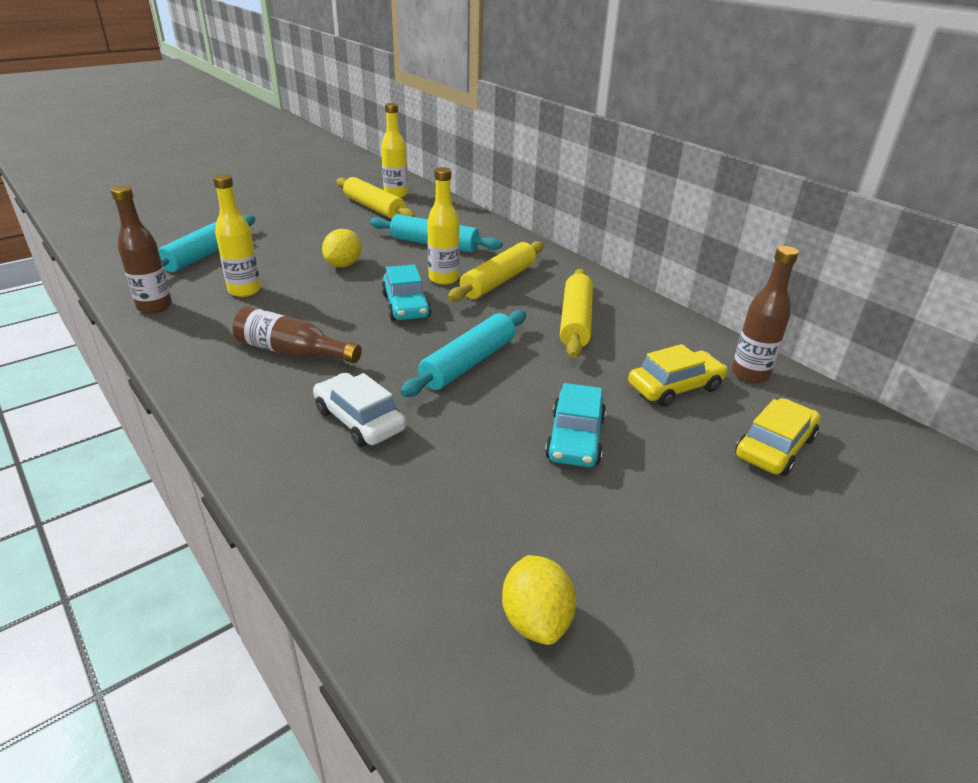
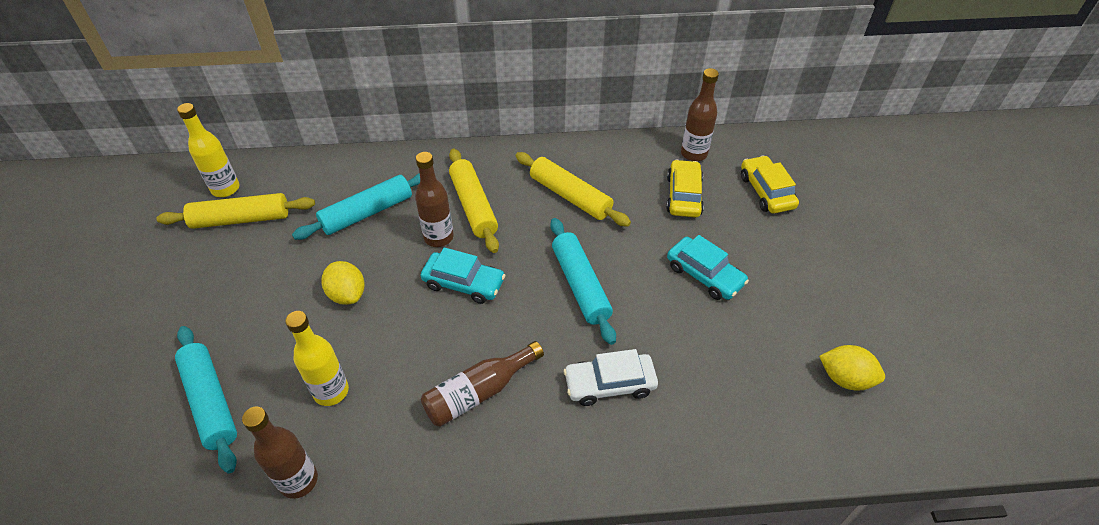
camera: 55 degrees left, 15 degrees up
yellow bottle [427,167,460,285] -> brown bottle [415,152,454,247]

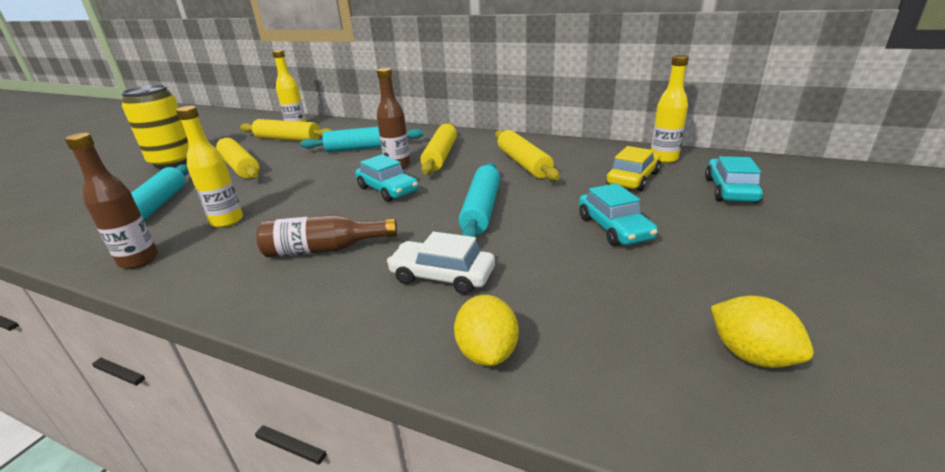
camera: 30 degrees right, 20 degrees down
yellow lemon [322,261,365,305] -> yellow lemon moved to [454,295,519,366]
brown bottle [681,68,719,161] -> yellow bottle [651,55,689,163]
yellow car [741,155,799,214] -> turquoise car [705,156,763,203]
none -> yellow can [121,84,189,169]
none -> yellow rolling pin [216,138,259,179]

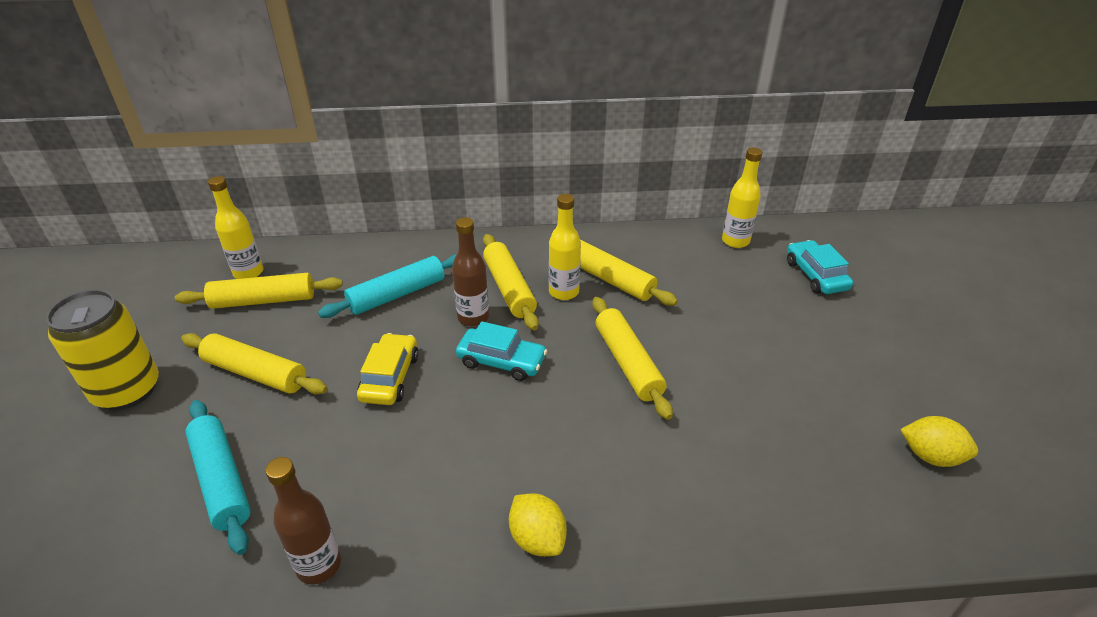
camera: 30 degrees left, 10 degrees up
yellow bottle [176,106,243,228] -> yellow bottle moved to [549,194,581,300]
brown bottle [256,215,397,257] -> none
white car [387,232,495,295] -> none
yellow lemon [454,295,519,366] -> yellow lemon moved to [509,494,567,556]
turquoise rolling pin [458,162,500,238] -> yellow rolling pin [592,297,673,420]
turquoise car [579,183,658,246] -> none
yellow car [606,146,661,191] -> yellow car moved to [357,333,419,405]

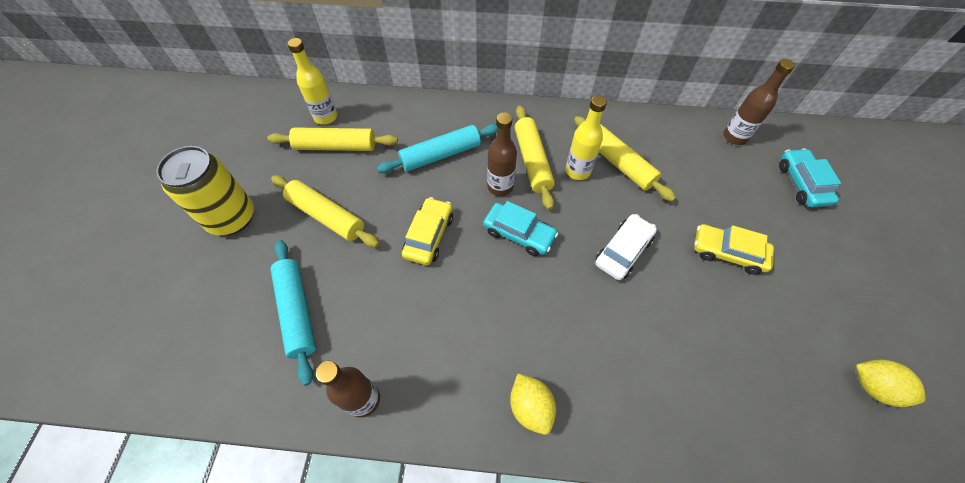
camera: 10 degrees right, 20 degrees up
yellow rolling pin [592,297,673,420] -> white car [595,214,657,280]
yellow bottle [722,147,762,248] -> brown bottle [723,59,795,145]
none -> yellow car [694,224,774,275]

